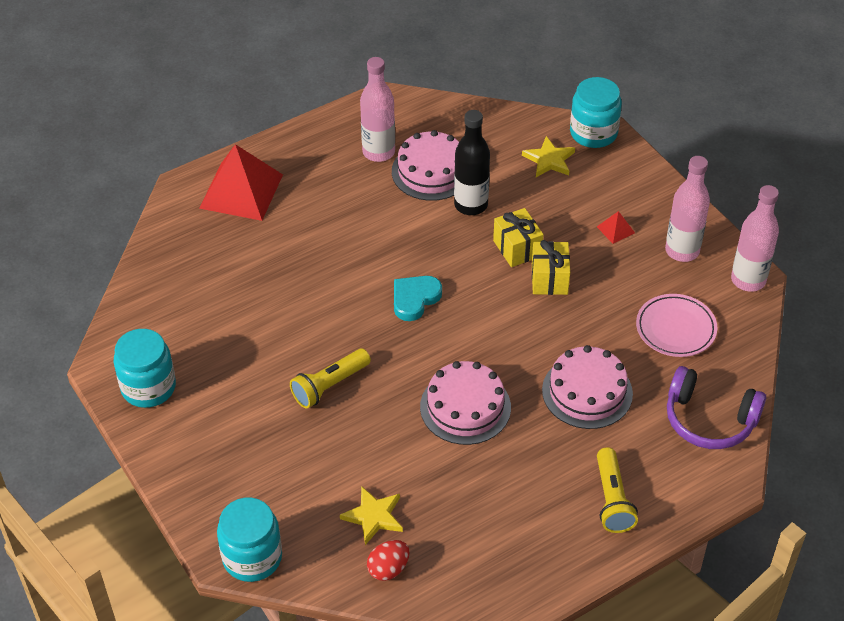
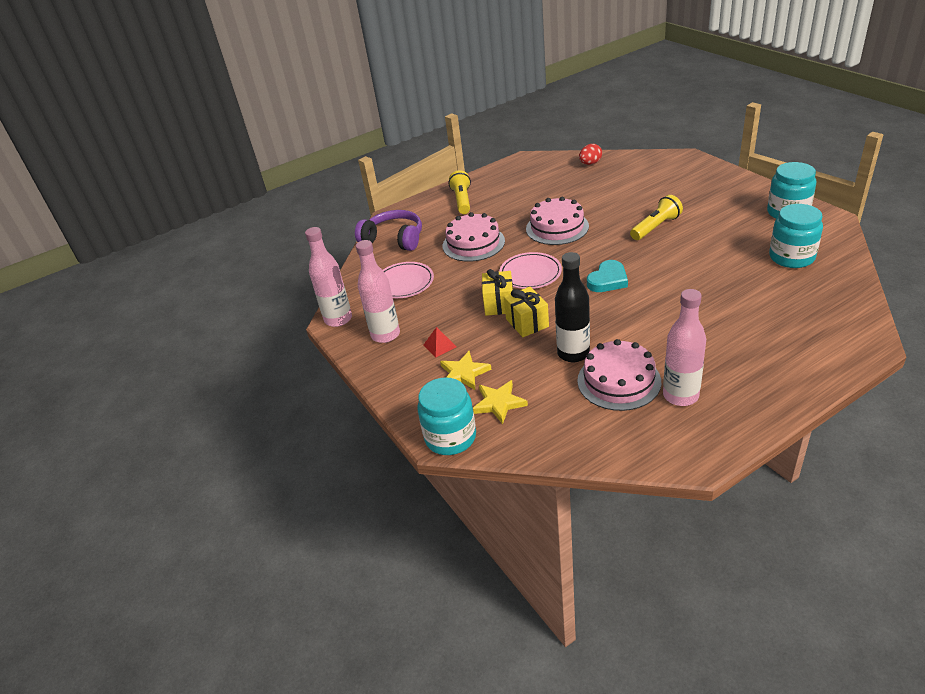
camera: 175 degrees left, 10 degrees down
red pyramid [199,144,283,221] -> none
turquoise jar [217,498,282,582] -> turquoise jar moved to [769,204,823,268]
yellow star [340,486,403,545] -> yellow star moved to [440,351,492,390]
none -> pink plate [499,252,562,289]

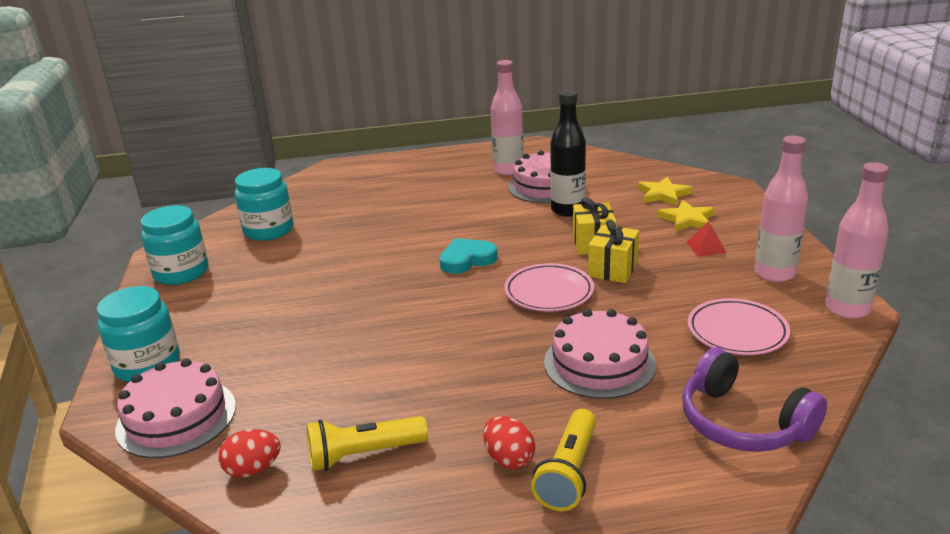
camera: 160 degrees left, 10 degrees down
turquoise jar [417,377,476,455] -> turquoise jar moved to [97,286,180,382]
pink cake [526,197,589,245] -> pink cake moved to [115,358,236,458]
yellow flashlight [630,195,683,240] -> yellow flashlight moved to [306,416,428,471]
none -> red egg [483,416,535,469]

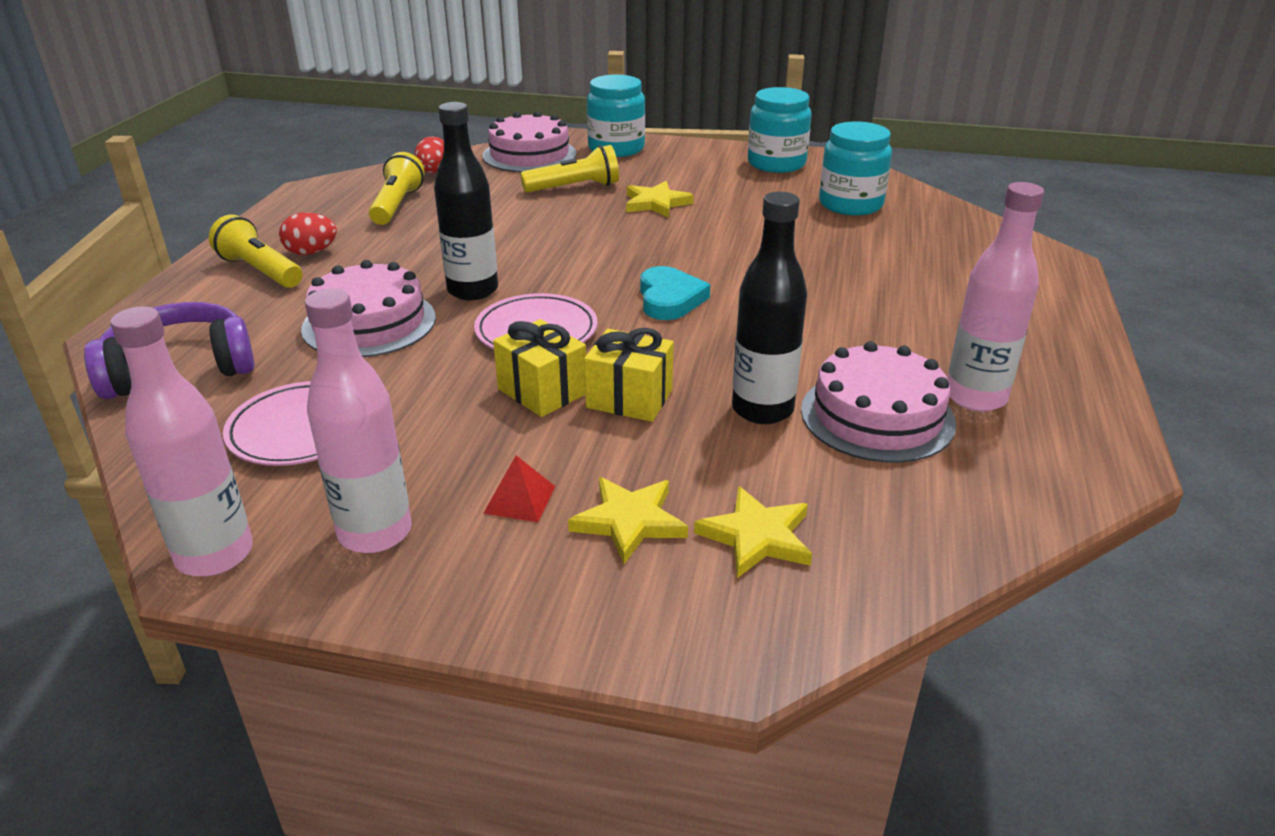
camera: 110 degrees right, 5 degrees up
none -> black bottle [434,102,498,300]
none -> yellow flashlight [520,145,619,193]
none -> yellow star [626,181,694,218]

